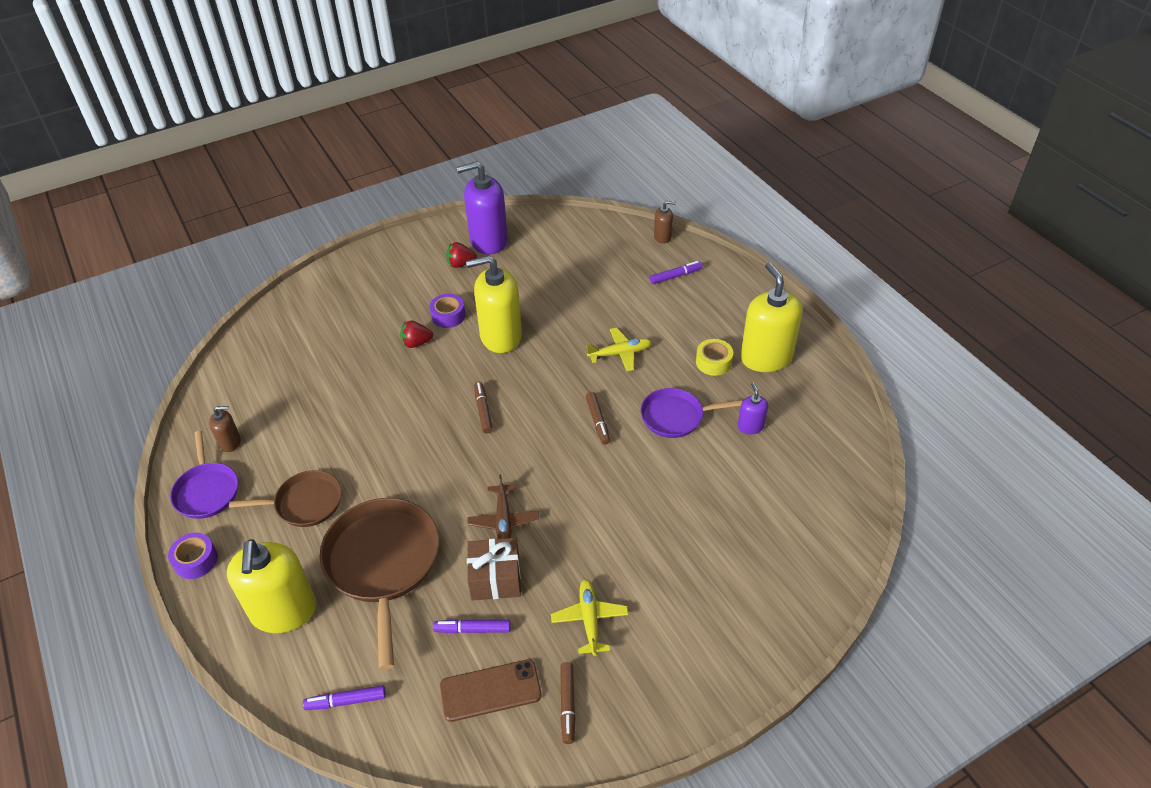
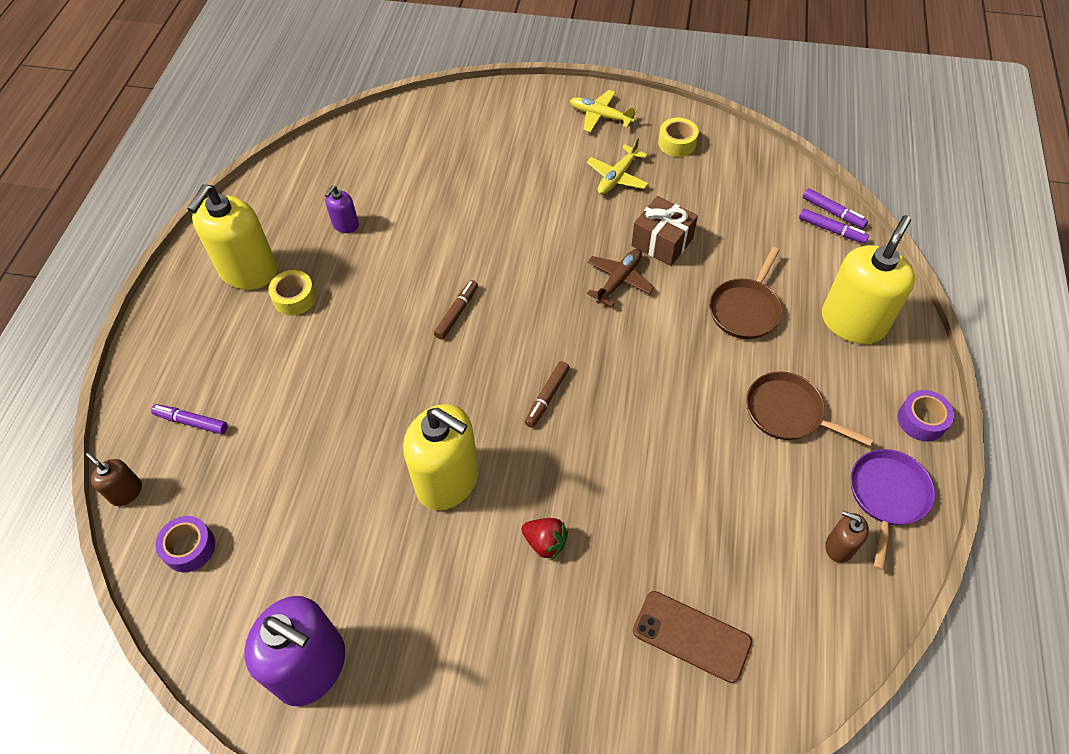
camera: 140 degrees left, 10 degrees up
brown pan [320,498,439,670] -> brown pan [709,247,782,339], size x0.59
purple tape [430,294,466,328] -> purple tape moved to [156,516,215,572]
purple marker [433,619,511,634] -> purple marker moved to [803,188,868,229]
brown phone [440,659,542,722] -> brown phone moved to [633,591,752,683]
red strawberry [446,242,477,268] -> none
brown marker [560,662,575,744] -> yellow tape [658,118,699,157]
yellow plane [586,328,652,371] -> yellow plane moved to [570,90,637,132]
purple pan [641,388,742,438] -> none

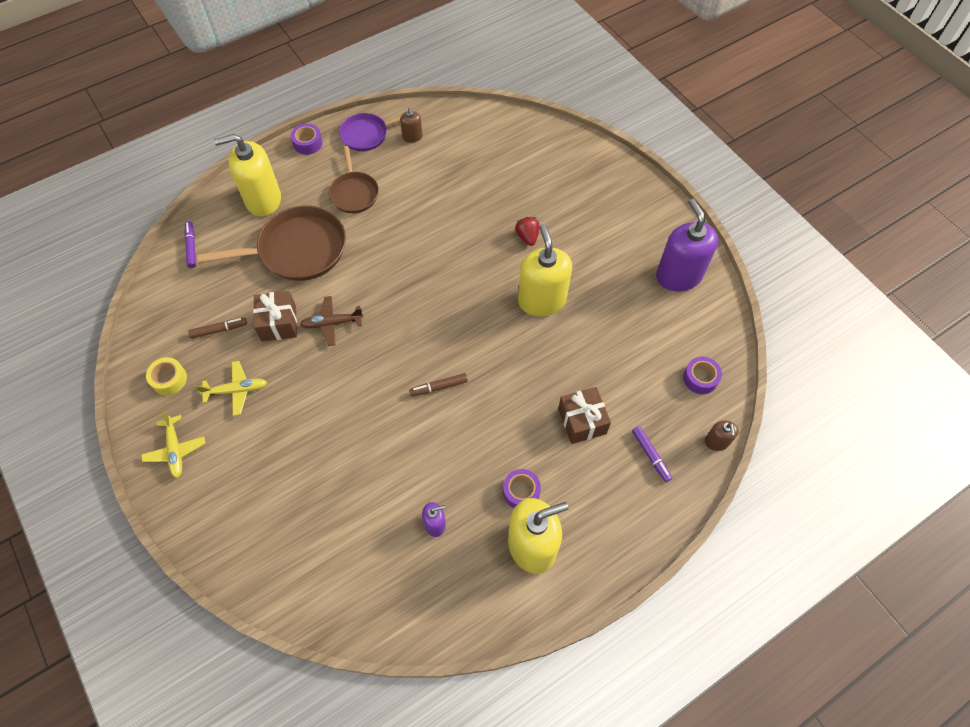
camera: 135 degrees left, 5 degrees up
yellow tape [268,270,316,316] -> purple tape [503,469,541,508]
brown marker [525,361,570,427] -> brown marker moved to [188,317,247,339]
brown phone [633,591,752,683] -> none
brown pan [709,247,782,339] -> brown pan [197,206,346,281], size x1.69
purple marker [803,188,868,229] -> none
none -> brown gift [558,387,611,444]

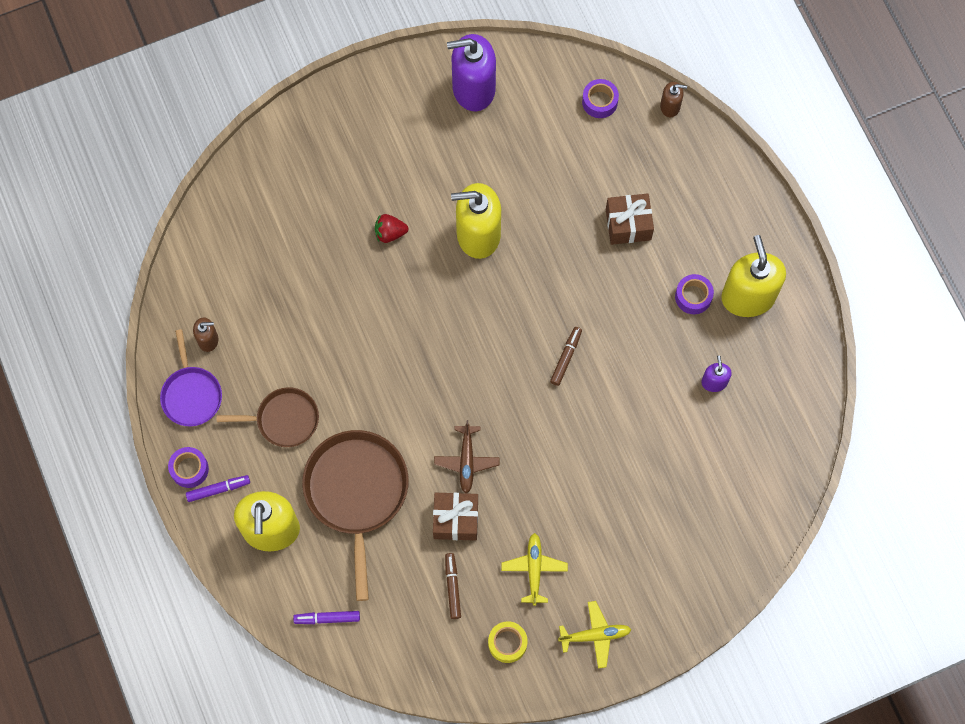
camera: 80 degrees left, 10 degrees up
brown marker [409,373,468,397] -> brown marker turned 150 degrees counterclockwise [550,327,582,386]
purple marker [632,426,672,482] -> purple marker moved to [186,475,250,502]

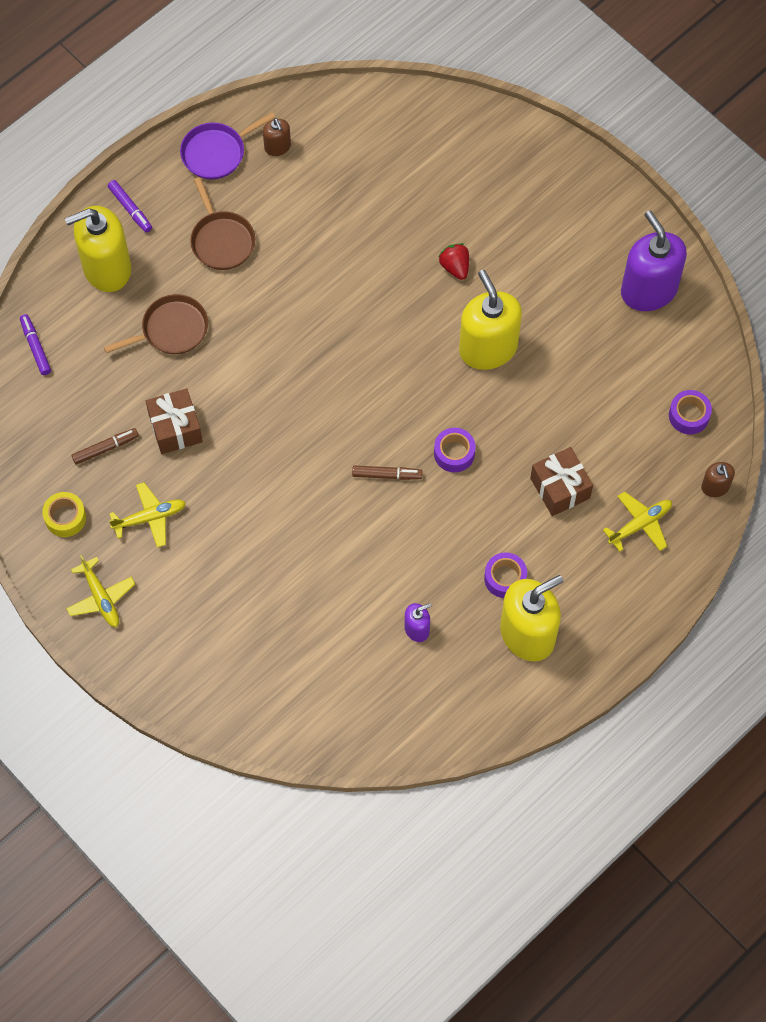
camera: 70 degrees right, 5 degrees down
purple tape [168,447,209,488] -> purple tape moved to [434,428,476,472]
brown pan [302,430,409,601] -> brown pan [104,294,208,354], size x0.59
brown plane [434,420,500,493] -> none
none -> yellow plane [603,491,672,552]

